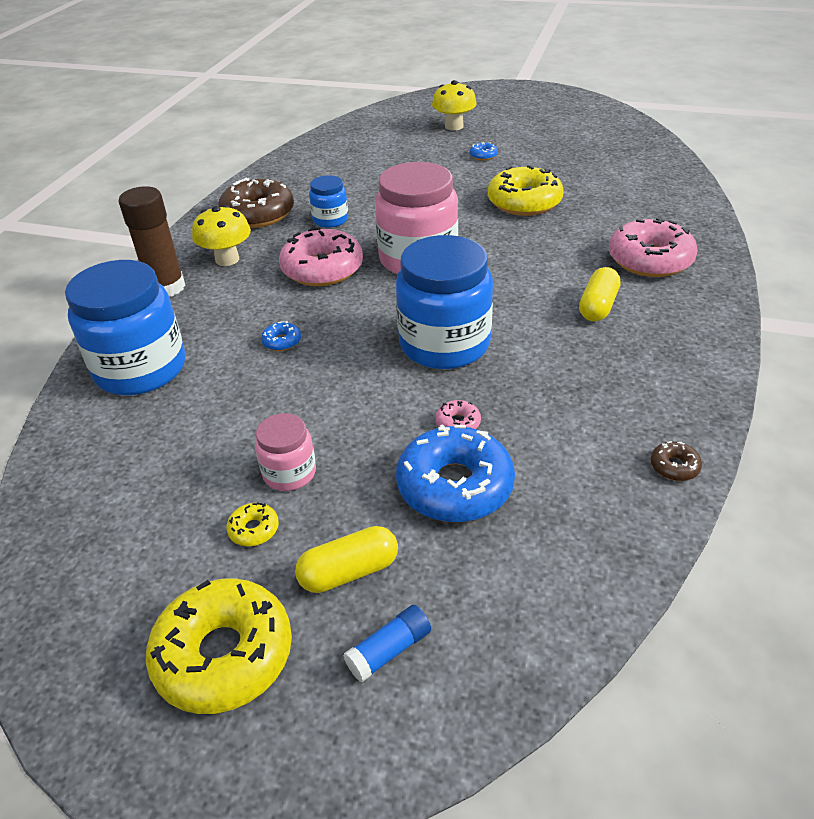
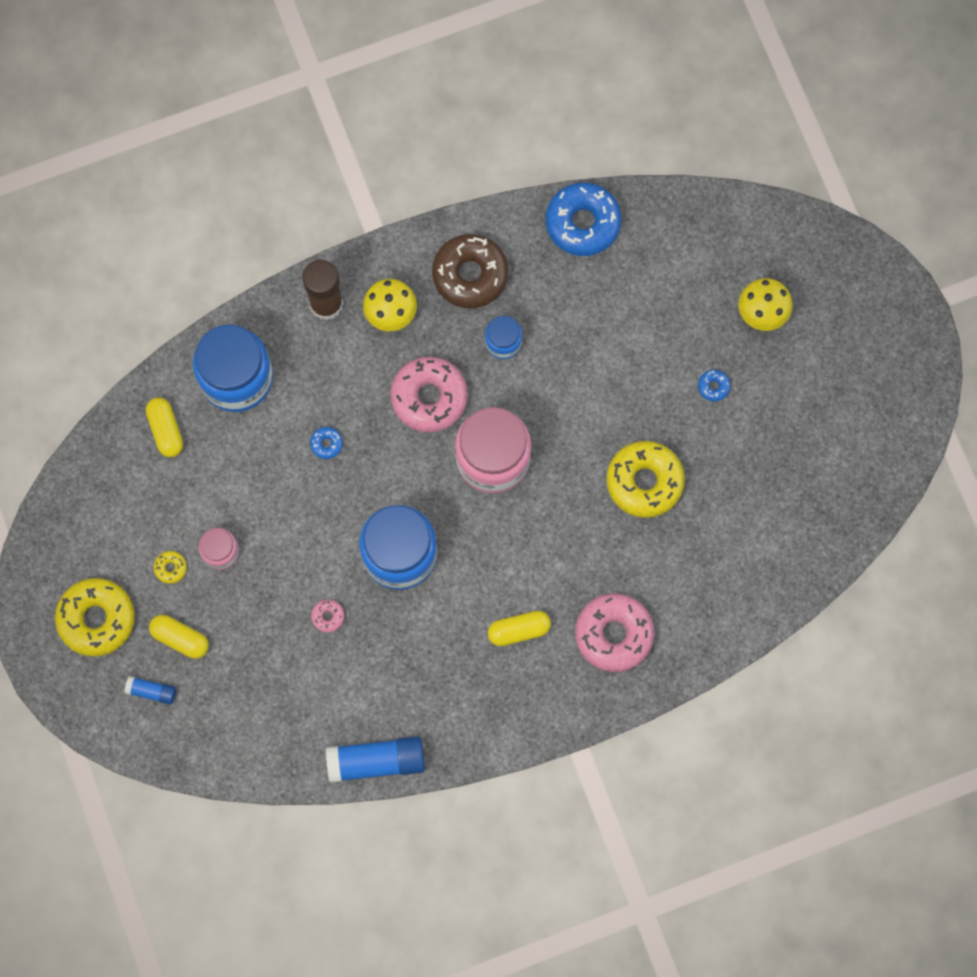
camera: 50 degrees right, 35 degrees up
blue donut [396,424,515,522] -> blue donut moved to [546,183,621,256]
brown donut [651,441,702,481] -> blue glue stick [326,736,425,783]
none -> yellow capsule [146,397,183,457]

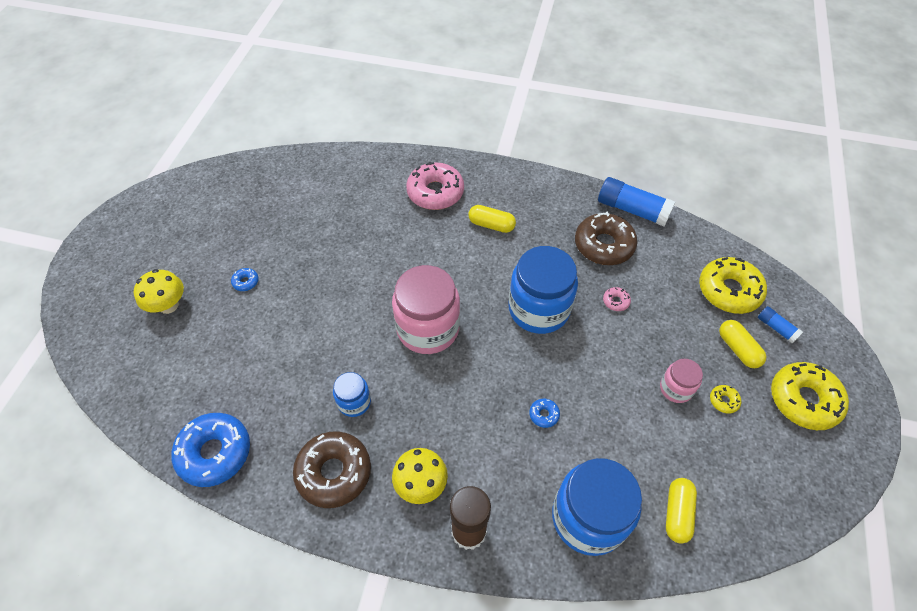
camera: 145 degrees left, 20 degrees down
pink donut [390,357,468,432] -> none
yellow donut [606,441,685,518] -> yellow donut moved to [699,257,767,314]
none -> brown donut [575,212,638,265]

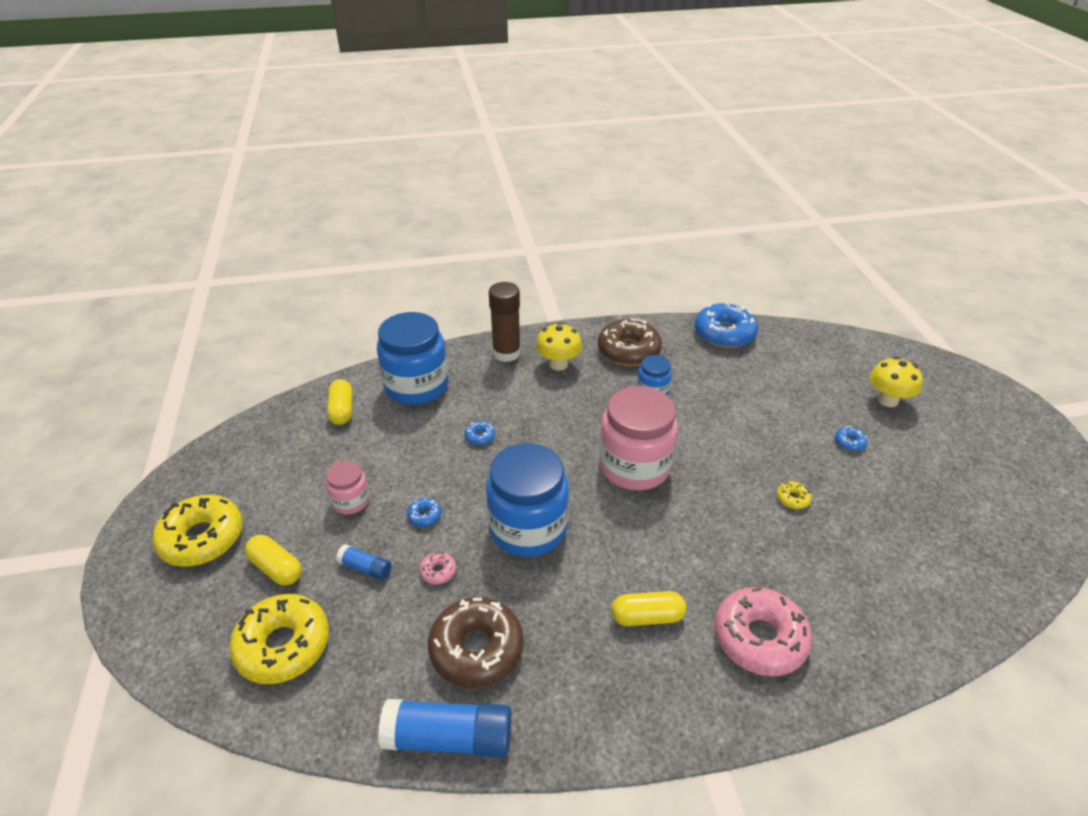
camera: 155 degrees right, 15 degrees down
yellow donut [710,385,741,414] -> yellow donut moved to [777,481,812,509]
blue glue stick [758,306,803,344] -> blue glue stick moved to [336,544,391,580]
none -> blue donut [407,498,441,527]

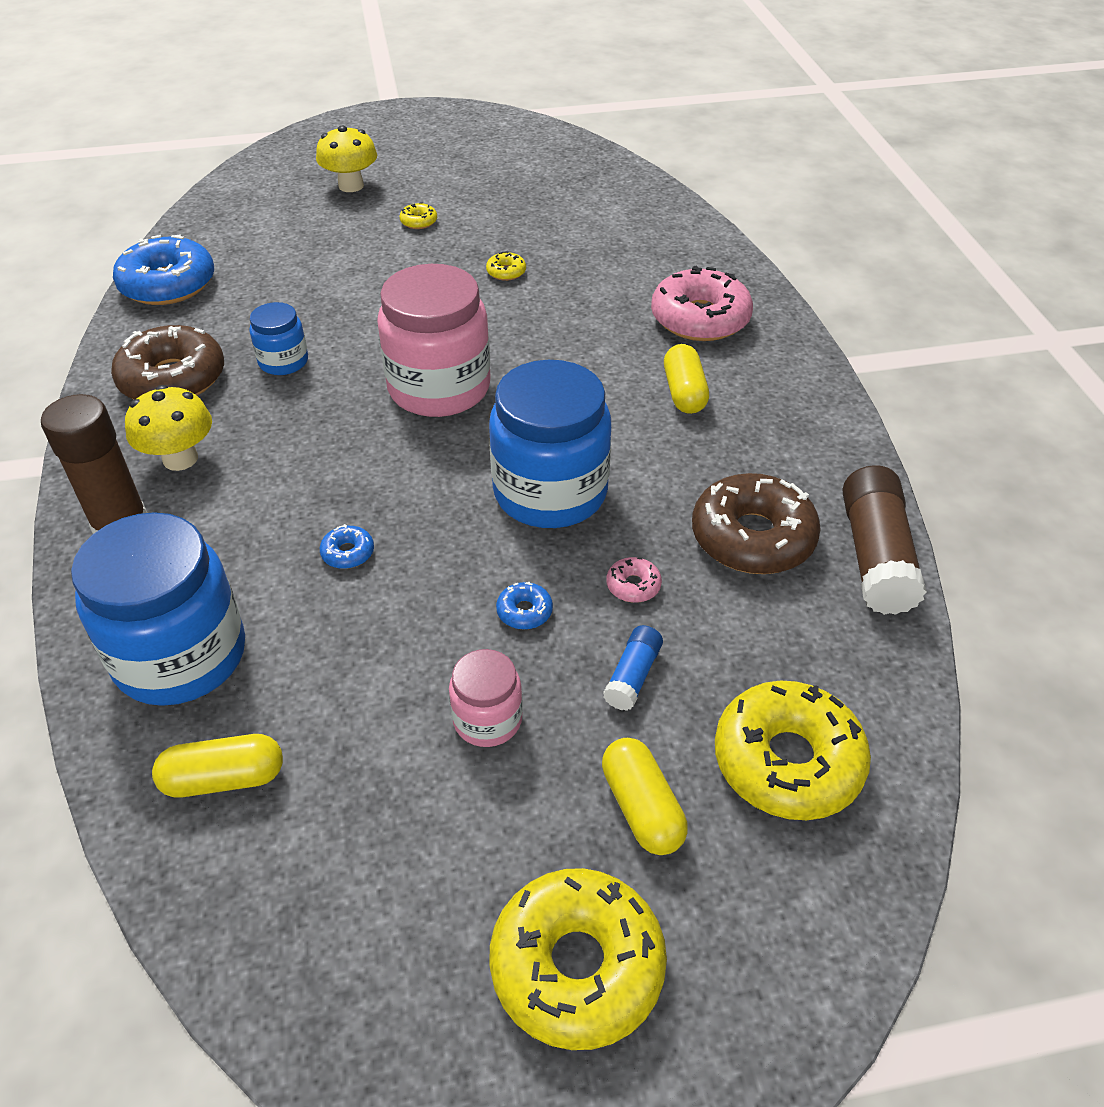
camera: 90 degrees left, 5 degrees up
yellow capsule [245,535,302,586] -> yellow capsule turned 60 degrees counterclockwise [602,738,688,855]
blue glue stick [378,699,511,758] -> brown glue stick [842,465,927,615]
blue donut [835,426,868,451] -> yellow donut [400,202,437,229]

